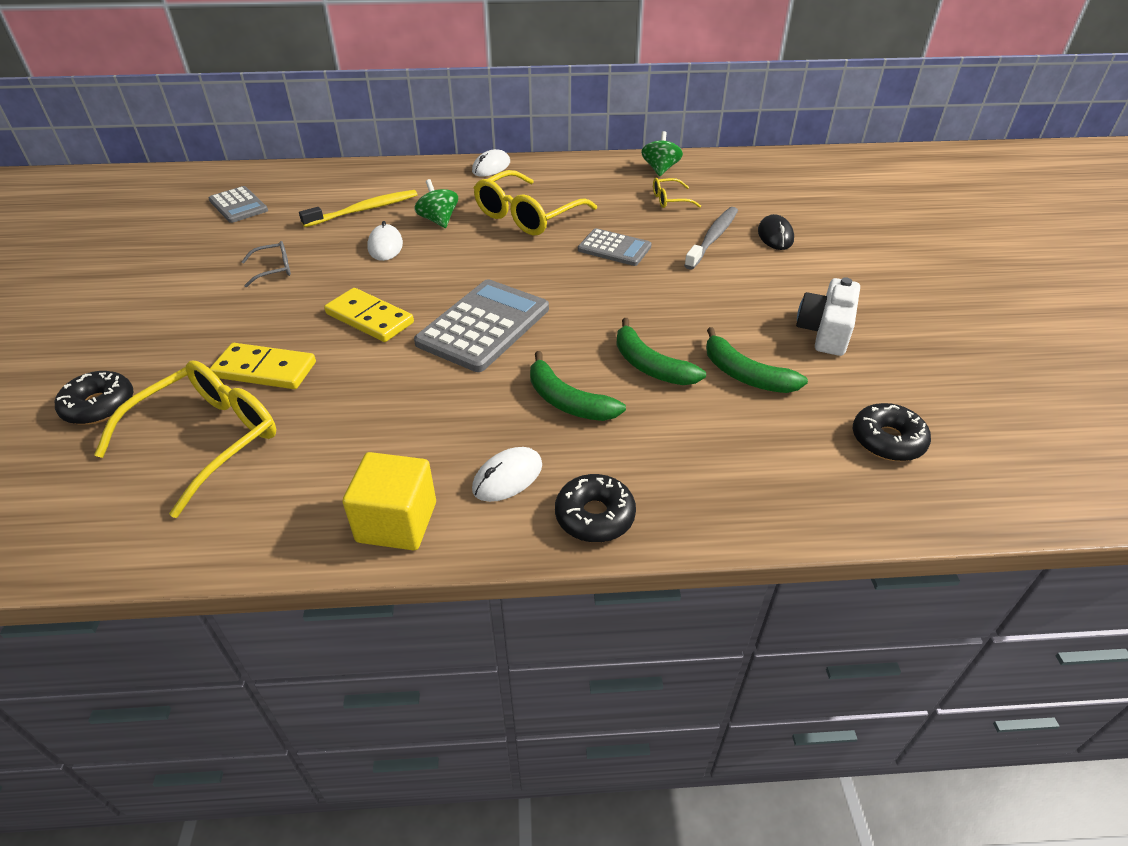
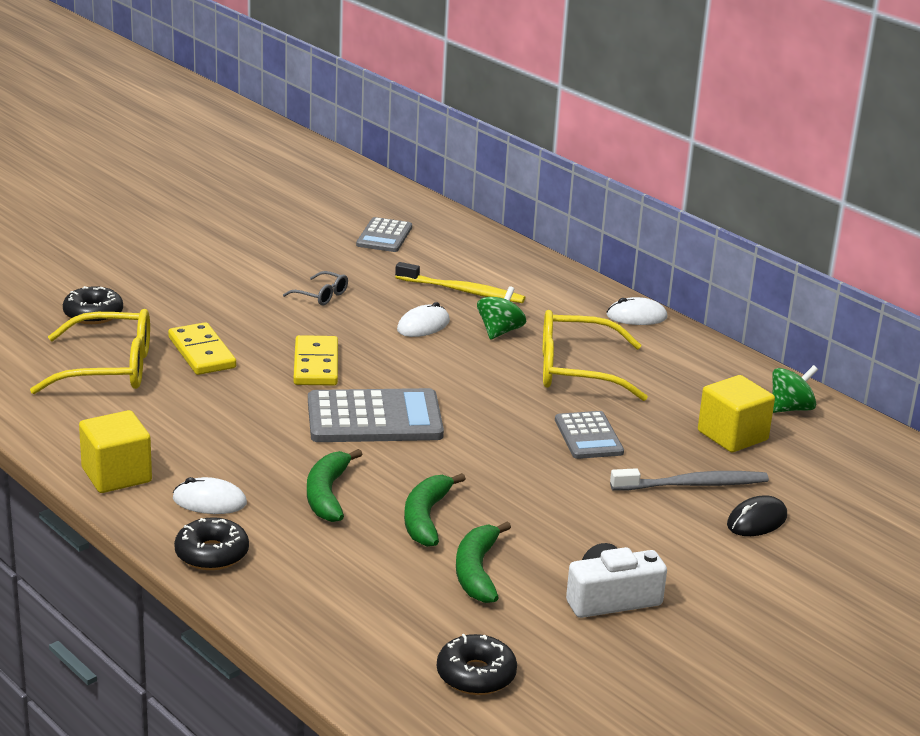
camera: 50 degrees right, 15 degrees down
yellow glasses [653,178,701,208] -> yellow cube [698,375,775,452]

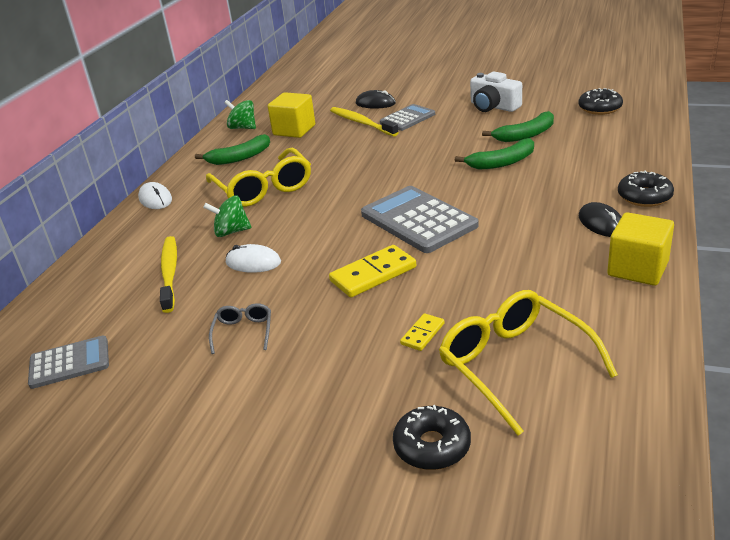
camera: 115 degrees left, 5 degrees up
yellow domino [168,322,236,375] -> yellow domino [400,313,445,351], size x0.54
white mouse [173,477,247,514] -> black mouse [579,202,622,237]
green banana [307,449,362,522] -> green banana moved to [195,134,270,165]
grey calculator [555,411,624,459] -> grey calculator moved to [380,104,435,131]
grey toothbrush [610,468,769,491] -> yellow toothbrush [330,107,399,136]

